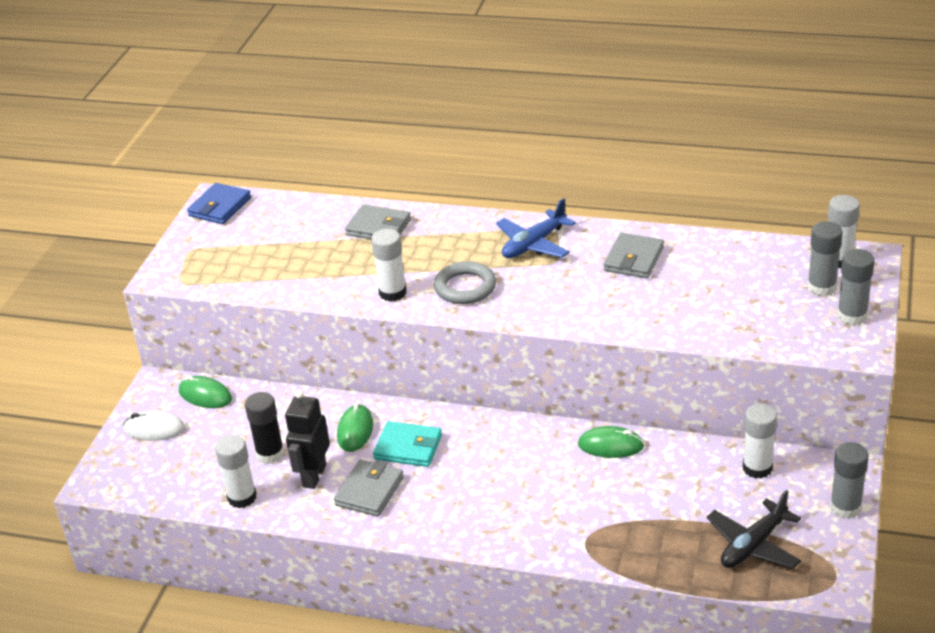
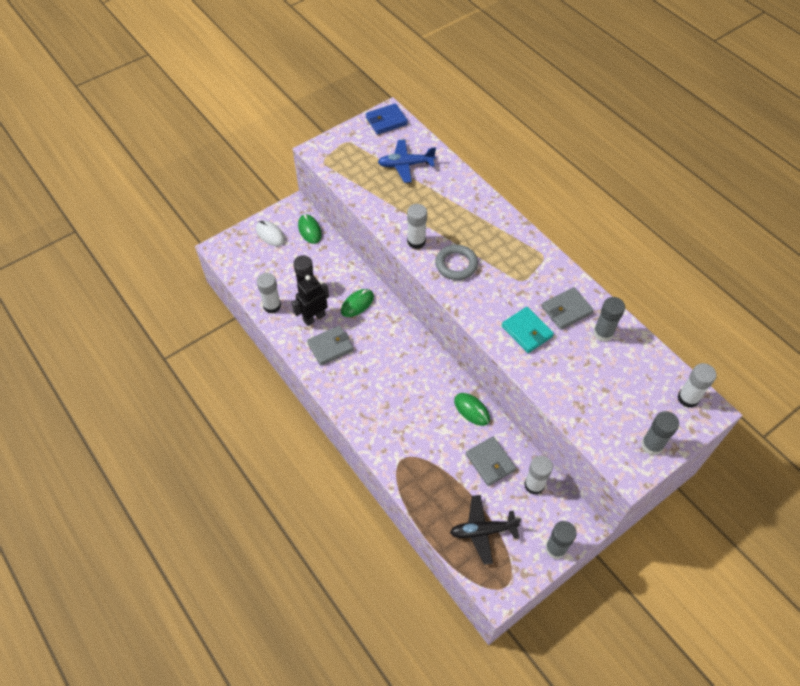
camera: 35 degrees right, 20 degrees up
grey wallet [345,204,411,239] -> grey wallet moved to [466,437,516,486]
turquoise wallet [373,421,442,467] -> turquoise wallet moved to [502,307,554,353]
blue plane [496,198,576,258] -> blue plane moved to [378,139,436,183]
grey glue stick [807,221,843,296] -> grey glue stick moved to [593,297,625,342]

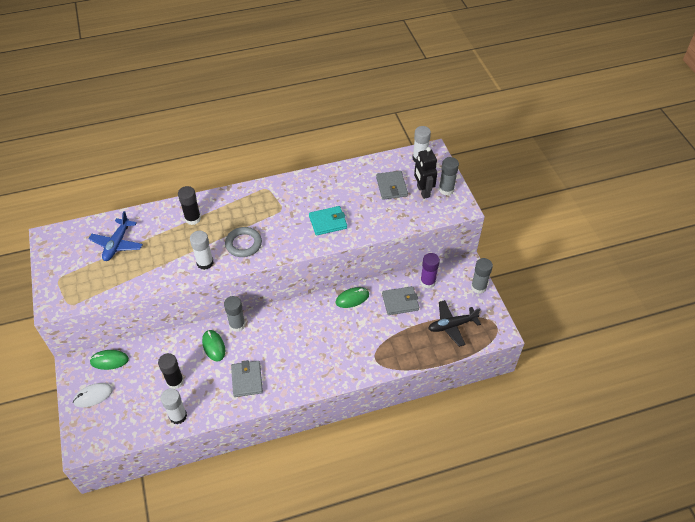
camera: 70 degrees left, 5 degrees down
black robot [292,275,329,326] -> black robot moved to [414,147,437,199]
blue wallet [366,103,408,134] -> none
black plane [450,495,521,565] -> black plane turned 60 degrees clockwise [428,300,481,347]
white glue stick [524,456,553,495] -> purple glue stick [420,253,440,289]
grey wallet [542,287,594,330] -> grey wallet moved to [376,171,408,200]
grey glue stick [593,297,625,342] -> grey glue stick moved to [224,296,245,332]
none -> black glue stick [178,186,201,225]

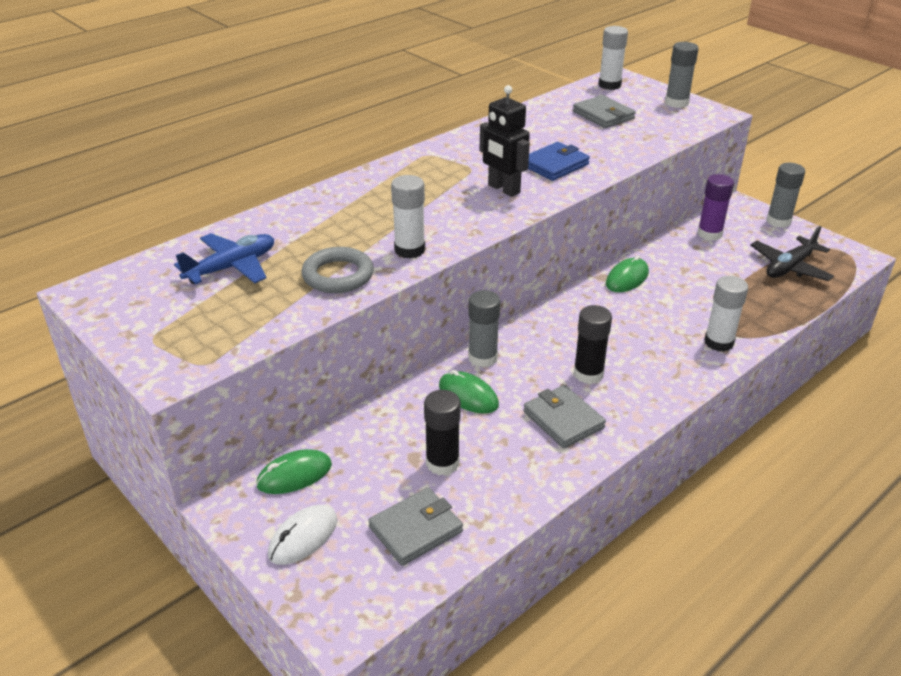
camera: 25 degrees left, 15 degrees down
blue plane [89,211,143,261] -> blue plane turned 120 degrees counterclockwise [174,233,274,284]
white glue stick [160,388,187,424] -> white glue stick moved to [704,276,748,352]
black glue stick [178,186,201,225] -> black glue stick moved to [573,305,612,384]
grey ring [225,227,262,257] -> grey ring moved to [301,247,374,293]
turquoise wallet [309,206,347,236] -> blue wallet [528,142,590,181]
grey wallet [382,286,419,315] -> grey wallet moved to [368,488,463,566]
black robot [414,147,437,199] -> black robot moved to [480,85,530,197]

